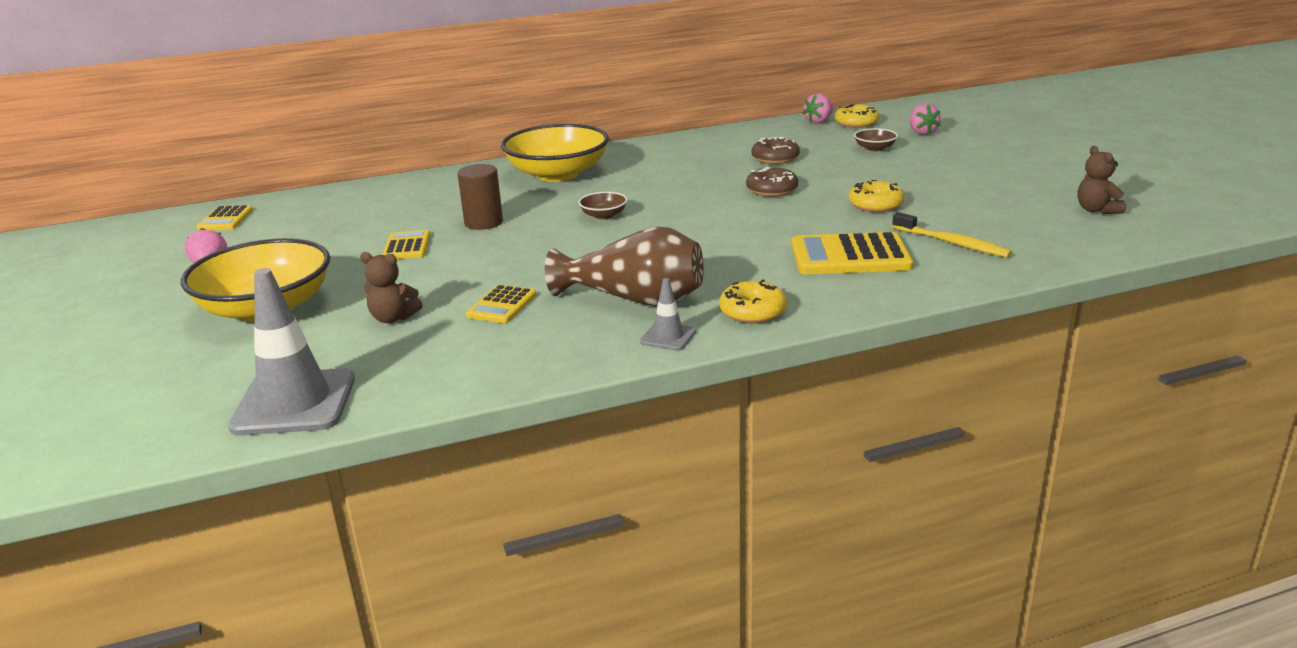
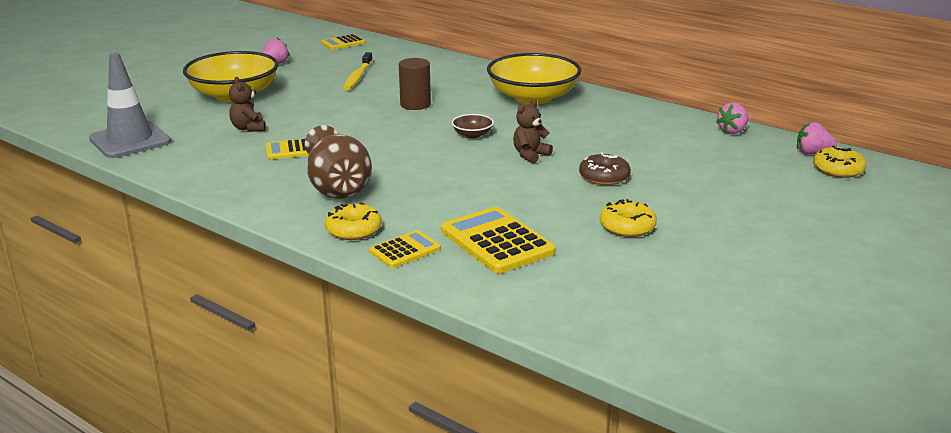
camera: 55 degrees right, 0 degrees up
yellow calculator [382,230,430,259] -> yellow calculator moved to [369,230,441,268]
grey traffic cone [640,278,696,351] -> none
brown donut [752,137,800,164] -> none
brown bowl [854,128,898,151] -> none
yellow toothbrush [892,212,1012,258] -> yellow toothbrush moved to [343,52,373,90]
pink strawberry [910,103,941,135] -> pink strawberry moved to [716,103,749,134]
brown teddy bear [1078,146,1126,214] -> brown teddy bear moved to [513,99,553,163]

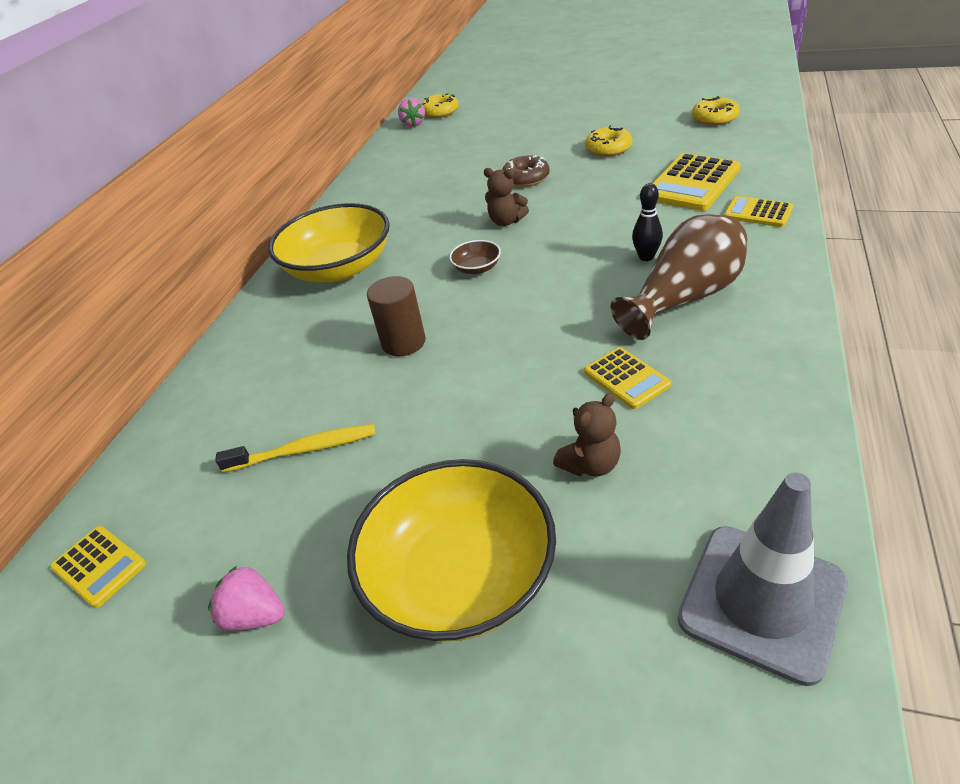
camera: 105 degrees left, 15 degrees up
yellow donut [325,202,382,240] -> yellow donut moved to [692,96,740,126]
pink strawberry [716,103,749,134] -> none
none -> black bowling pin [632,183,663,261]

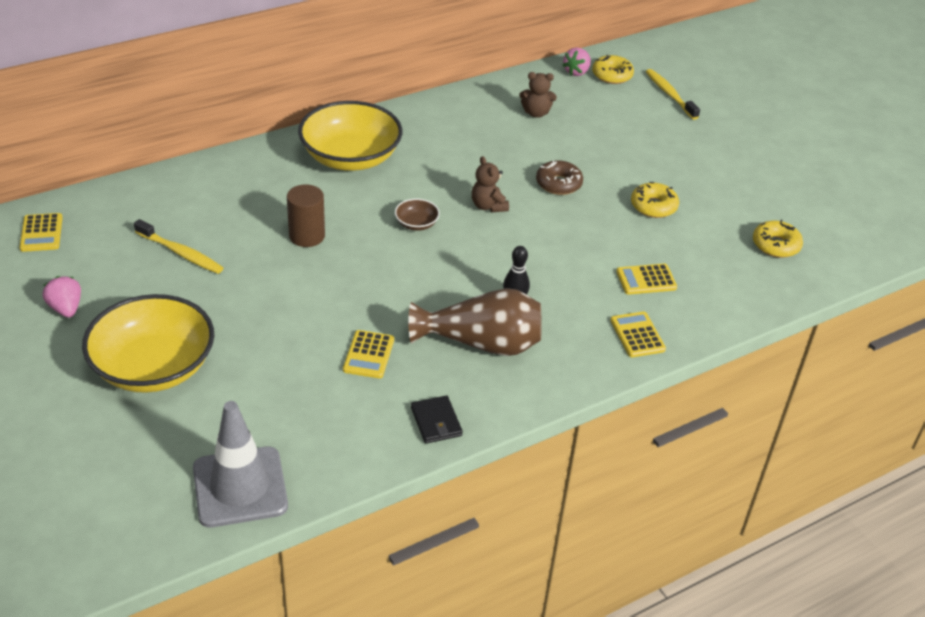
camera: 35 degrees right, 0 degrees up
brown teddy bear [553,393,621,476] -> brown teddy bear moved to [519,72,557,118]
yellow calculator [652,153,741,211] -> yellow calculator [616,264,677,295], size x0.57
none -> black wallet [411,395,463,444]
none -> yellow toothbrush [646,69,700,120]

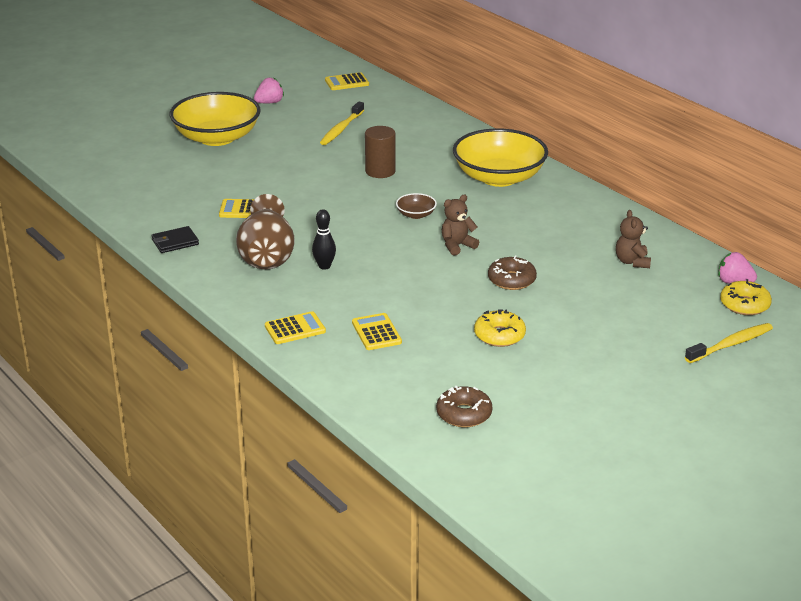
camera: 85 degrees right, 10 degrees down
grey traffic cone [193,401,288,528] -> none
yellow donut [753,220,803,258] -> brown donut [436,386,492,427]

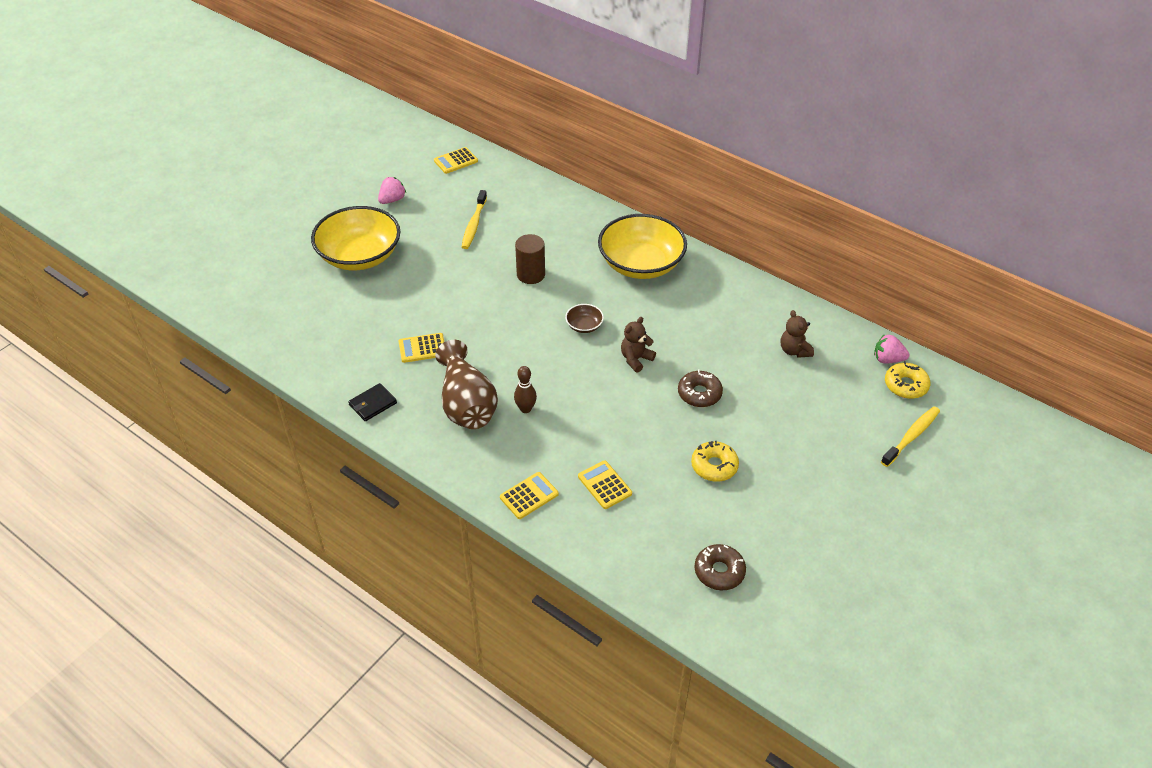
camera: 15 degrees left, 15 degrees up
black bowling pin [312,209,336,270] -> brown bowling pin [514,366,537,413]

